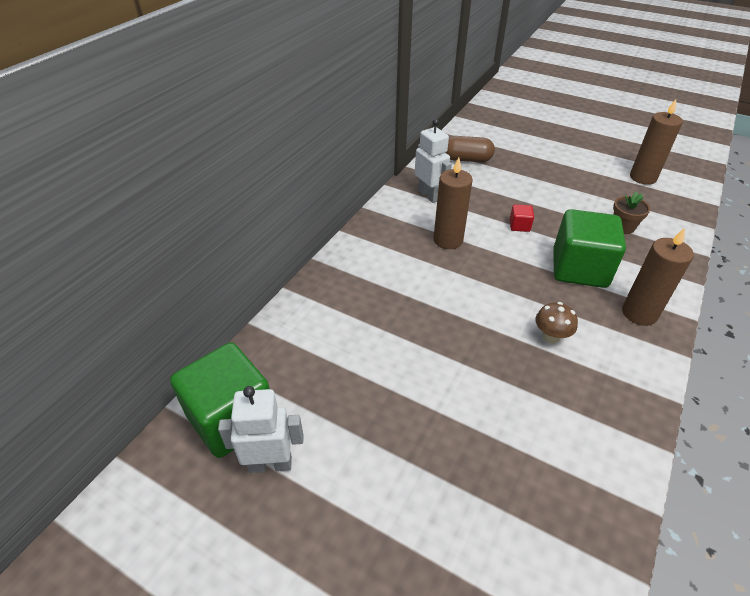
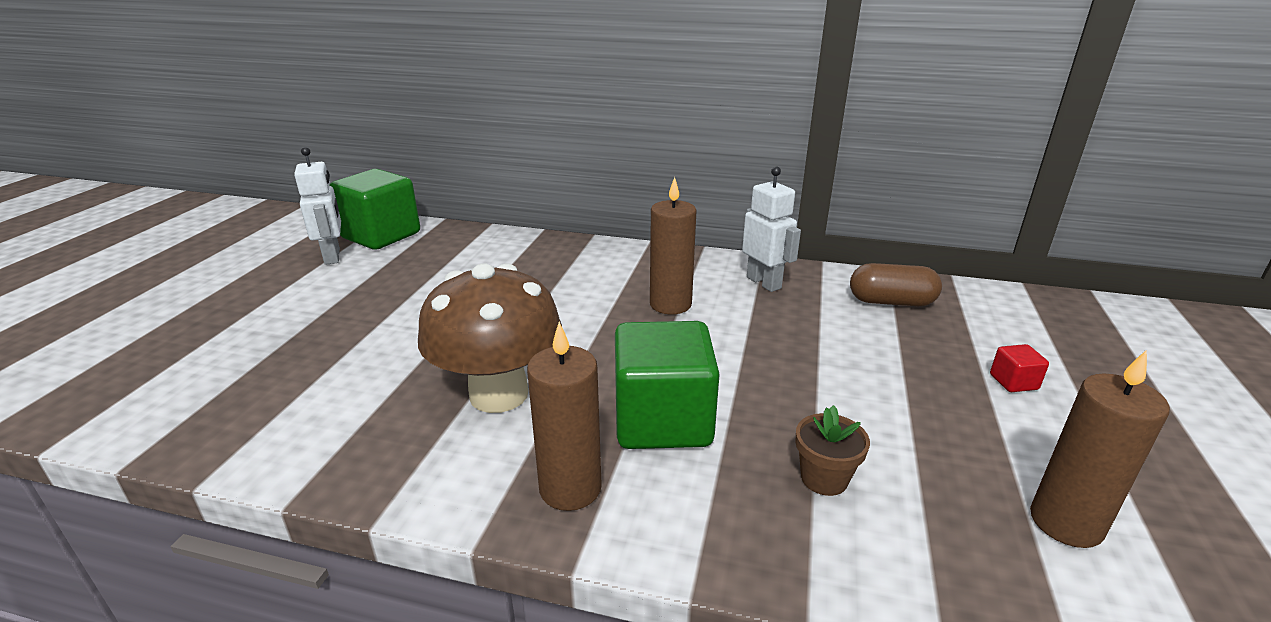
camera: 75 degrees right, 15 degrees down
white robot [415,119,452,203] -> white robot turned 75 degrees counterclockwise [742,166,801,292]
brown capsule [446,136,495,162] -> brown capsule turned 75 degrees counterclockwise [850,263,942,306]
red cube [510,204,534,232] -> red cube moved to [990,344,1049,392]
brown mushroom [535,302,578,344] -> brown mushroom [418,263,562,413], size x2.33

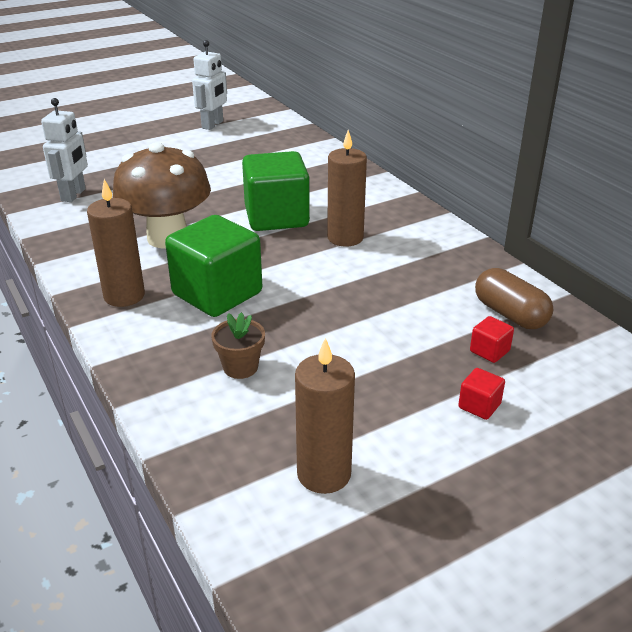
camera: 45 degrees right, 5 degrees up
green cube [329,169,420,250] -> green cube moved to [242,151,310,231]
white robot [742,166,801,292] -> white robot moved to [41,98,88,202]
none -> red cube [470,316,514,363]

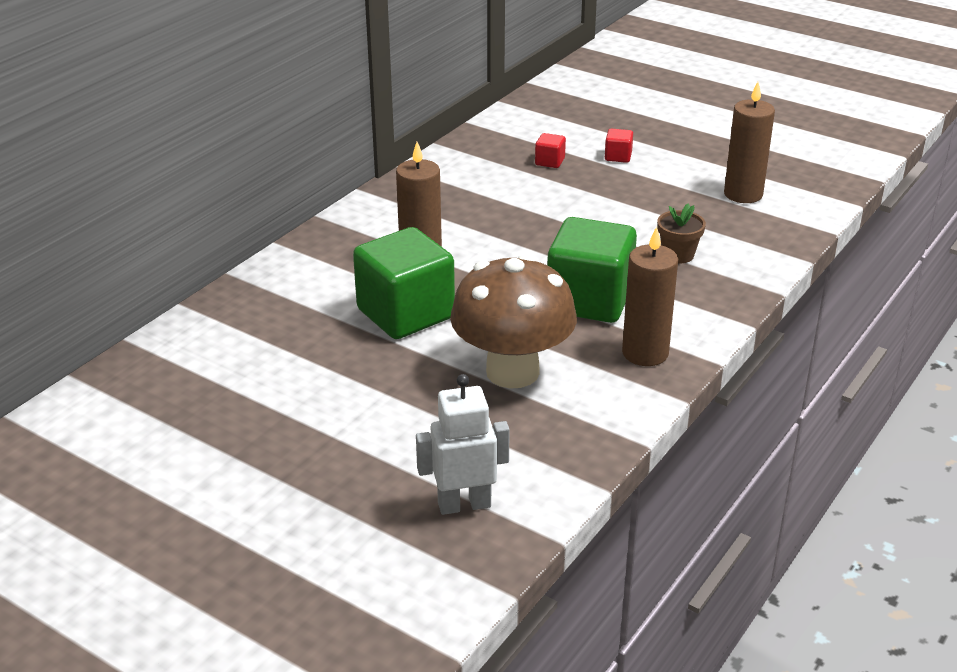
camera: 115 degrees left, 0 degrees up
white robot [192,40,227,130] -> none
brown capsule [475,268,553,329] -> none

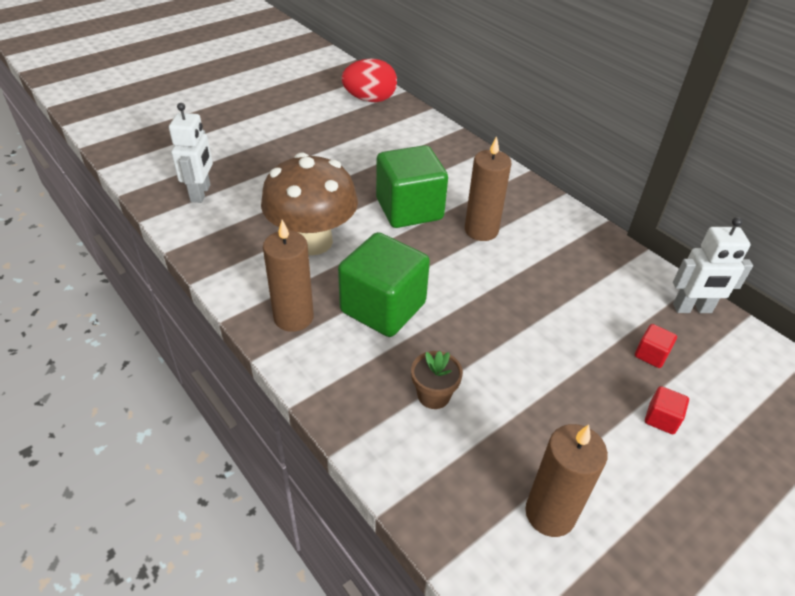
camera: 105 degrees right, 10 degrees up
none -> red egg [341,58,397,102]
none -> white robot [673,217,753,313]

